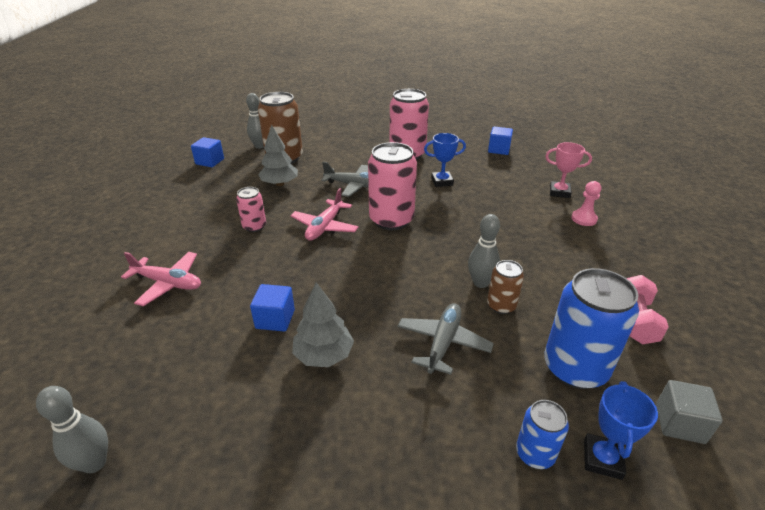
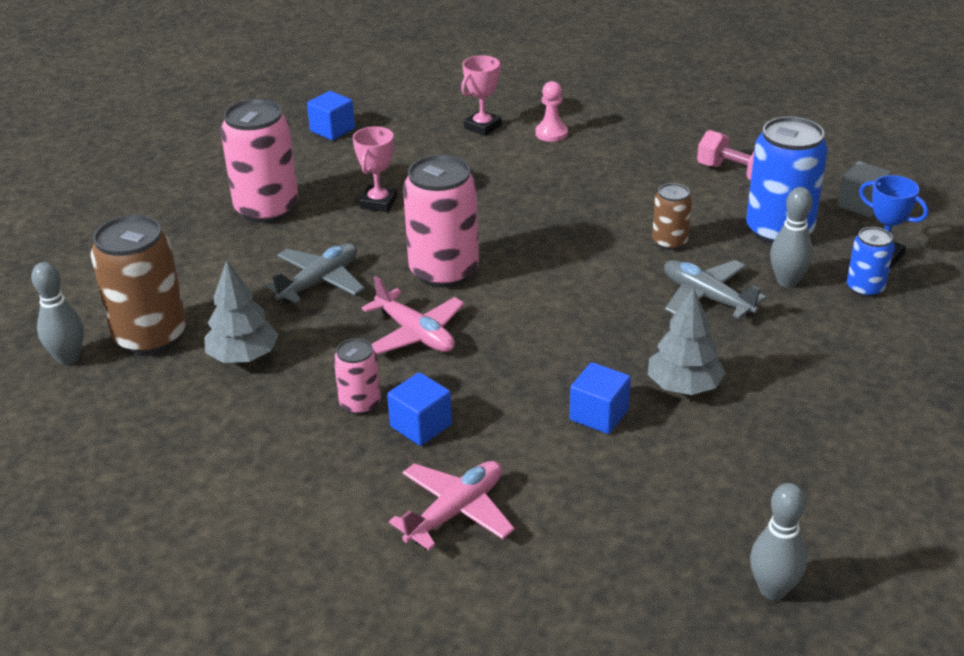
camera: 65 degrees left, 0 degrees up
blue cube [191,137,224,167] -> blue cube moved to [387,372,452,446]
blue trophy [424,133,466,187] -> pink trophy [353,126,397,212]
grey bowling pin [468,214,500,288] -> grey bowling pin moved to [770,187,813,288]

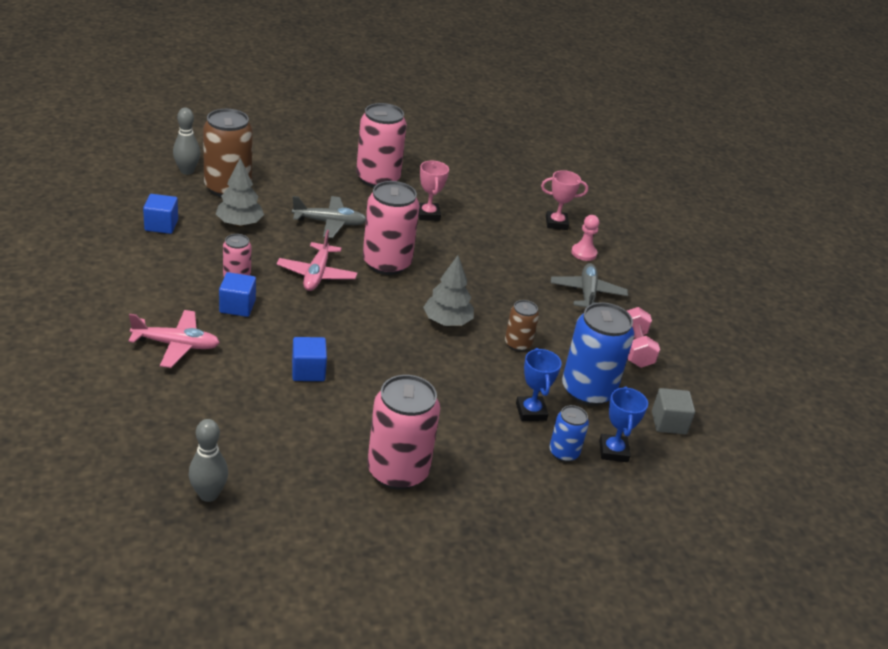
camera: 45 degrees right, 0 degrees up
blue cube [307,91,355,140] -> blue cube moved to [143,194,178,234]
pink trophy [353,126,397,212] -> pink trophy turned 75 degrees counterclockwise [418,161,449,221]
grey tree [648,287,726,395] -> grey tree moved to [423,255,474,326]
grey plane [664,260,767,319] -> grey plane moved to [551,263,628,307]
grey bowling pin [770,187,813,288] -> blue trophy [516,348,562,421]
none -> pink can [367,375,440,490]

